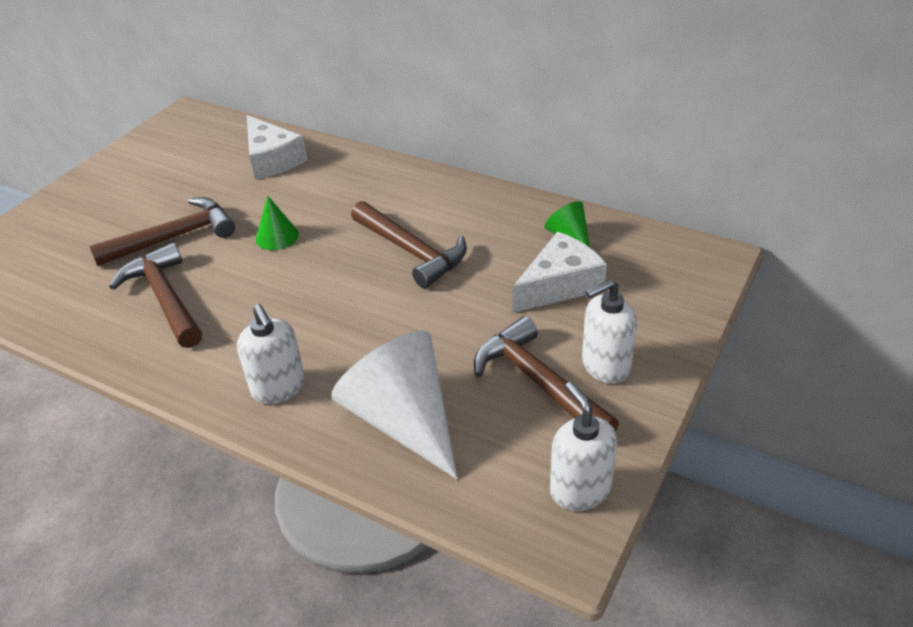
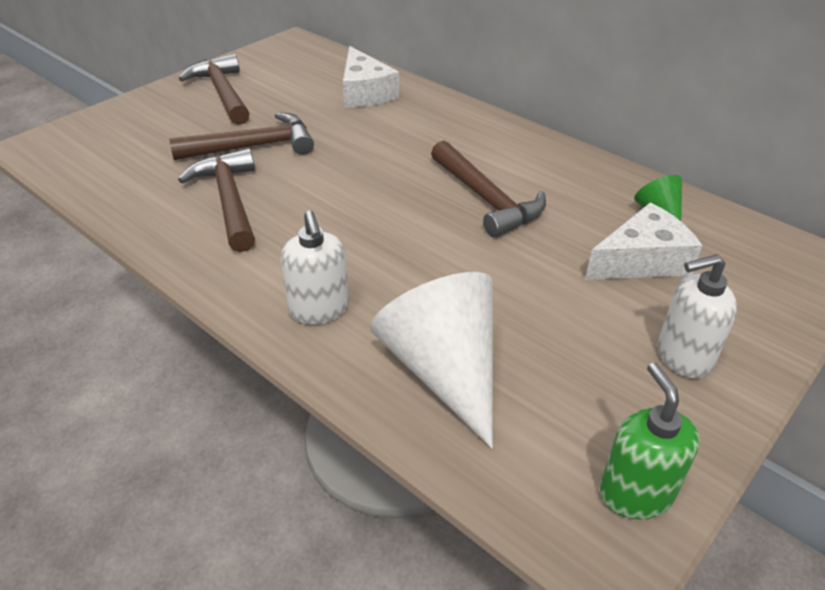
camera: 10 degrees right, 0 degrees up
green cone [256,196,299,250] -> none
brown hammer [474,316,619,431] -> brown hammer moved to [179,54,250,125]
white soap dispenser [550,382,617,511] -> green soap dispenser [600,362,700,520]

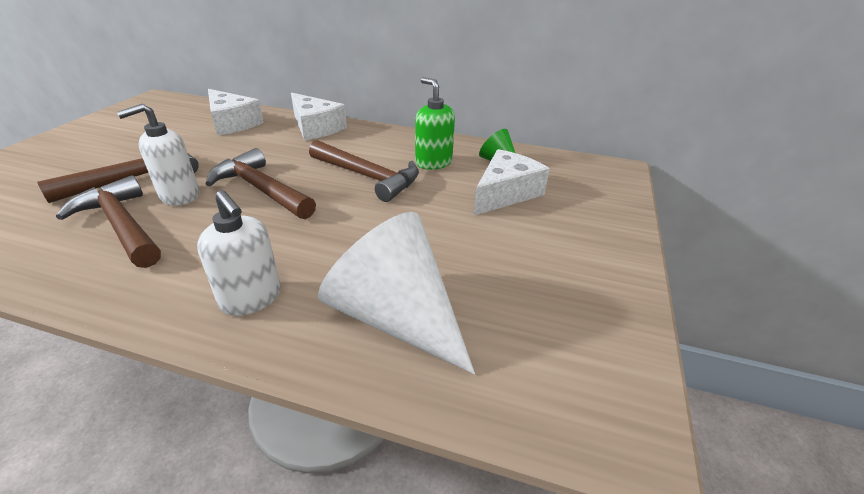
camera: 25 degrees left, 5 degrees down
brown hammer [179,54,250,125] -> brown hammer moved to [205,148,316,219]
green soap dispenser [600,362,700,520] -> green soap dispenser moved to [415,77,455,170]
white soap dispenser [658,254,737,379] -> white soap dispenser moved to [117,104,199,206]
none -> white cheese [291,92,347,140]

